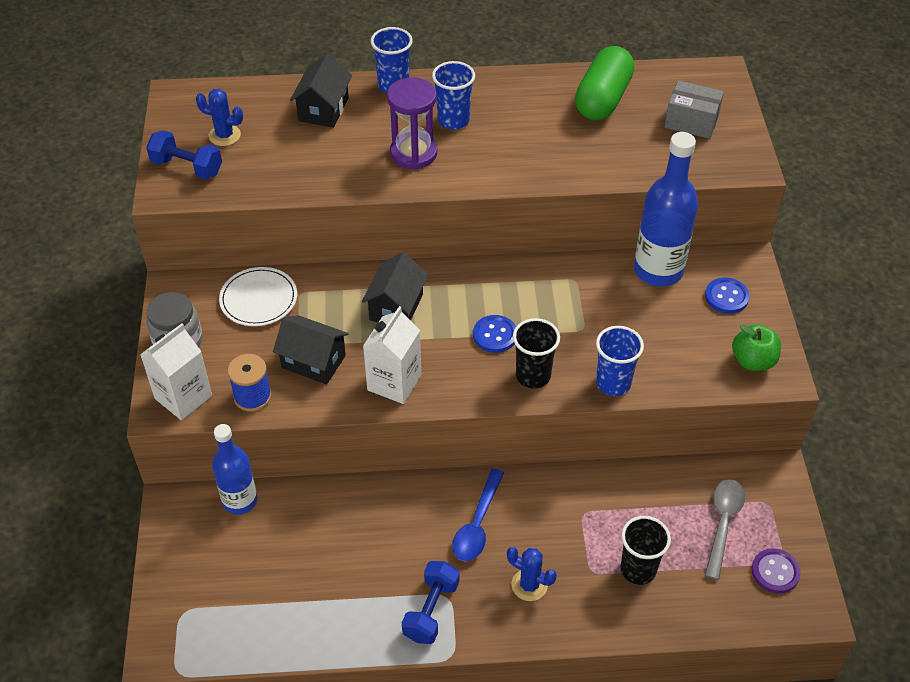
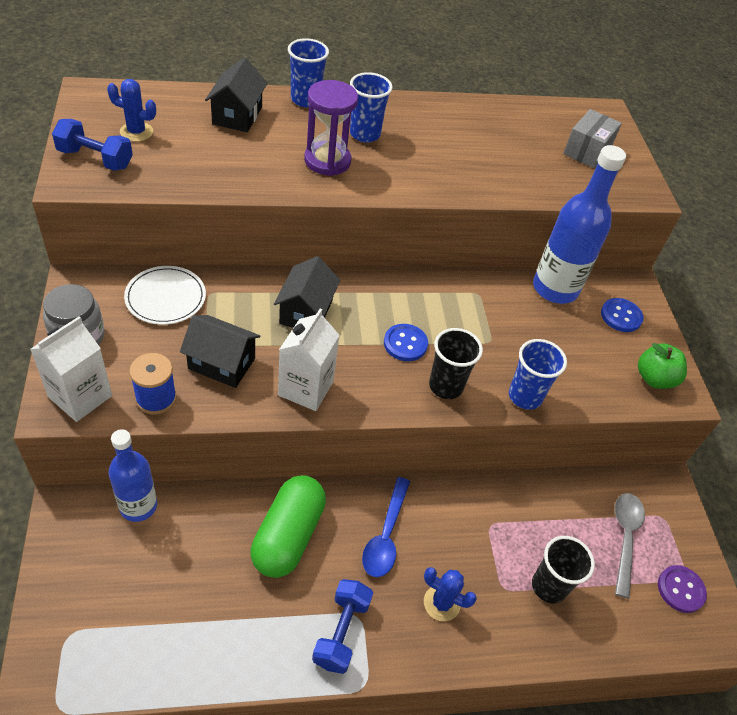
camera: 10 degrees left, 0 degrees up
green capsule [575,46,634,120] -> green capsule moved to [250,475,326,578]
grey box [665,81,724,139] -> grey box turned 75 degrees counterclockwise [563,109,622,168]

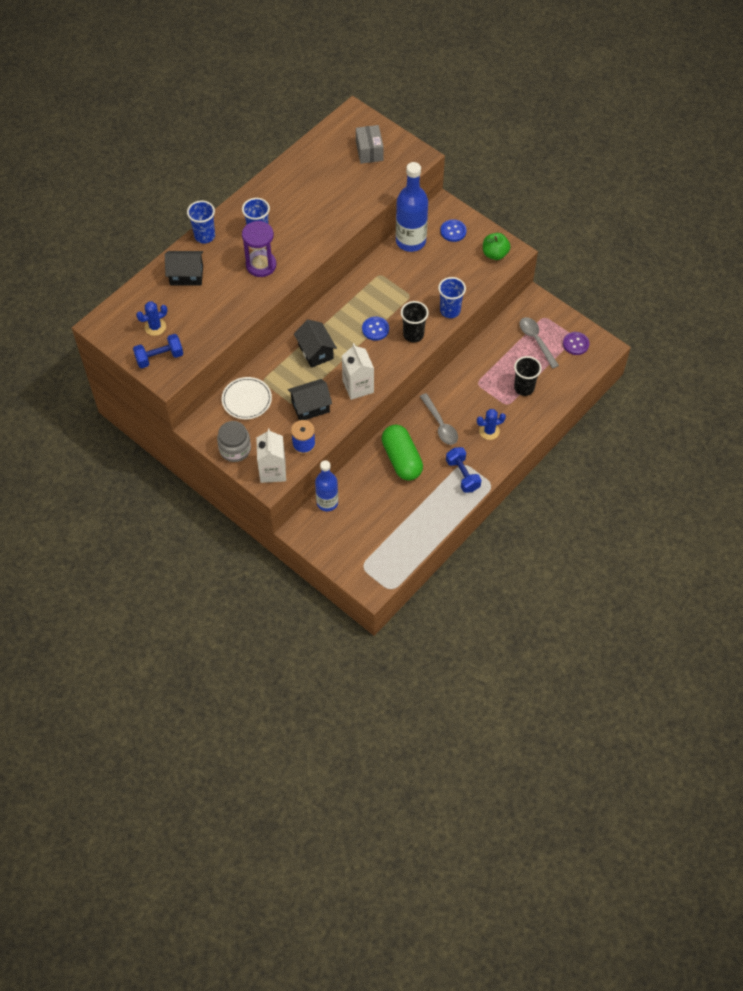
camera: 35 degrees left, 10 degrees up
black house [205,58,268,132] -> black house turned 60 degrees counterclockwise [165,251,203,286]
blue spoon [362,477,410,577] -> grey spoon [420,393,458,445]

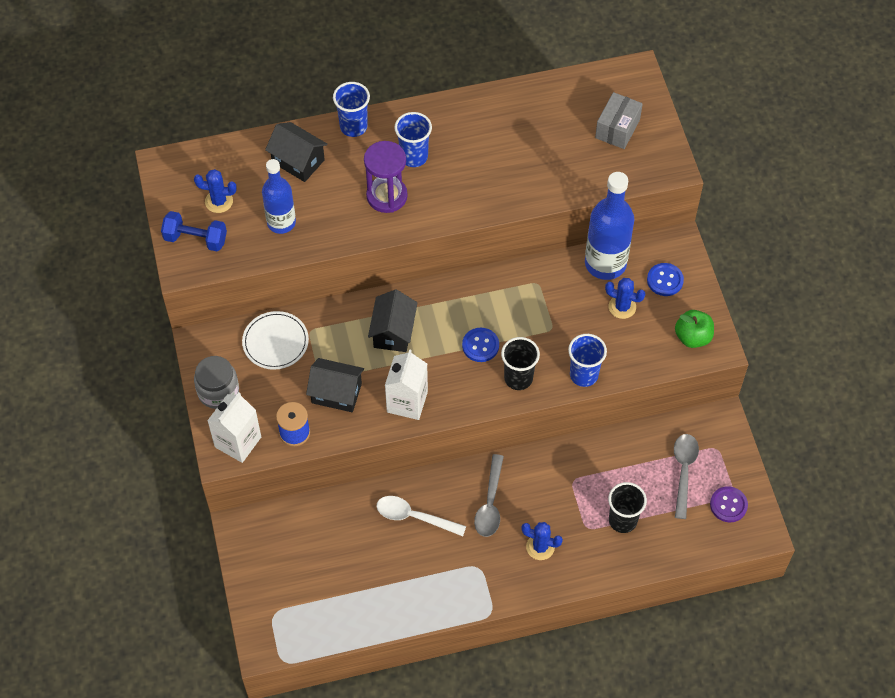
camera: 35 degrees right, 0 degrees up
blue bottle [315,460,338,511] -> blue bottle moved to [262,159,296,234]
green capsule [382,425,423,481] -> white spoon [376,496,466,536]
blue dumbbell [446,447,481,493] -> none
none -> blue cactus [605,278,645,319]

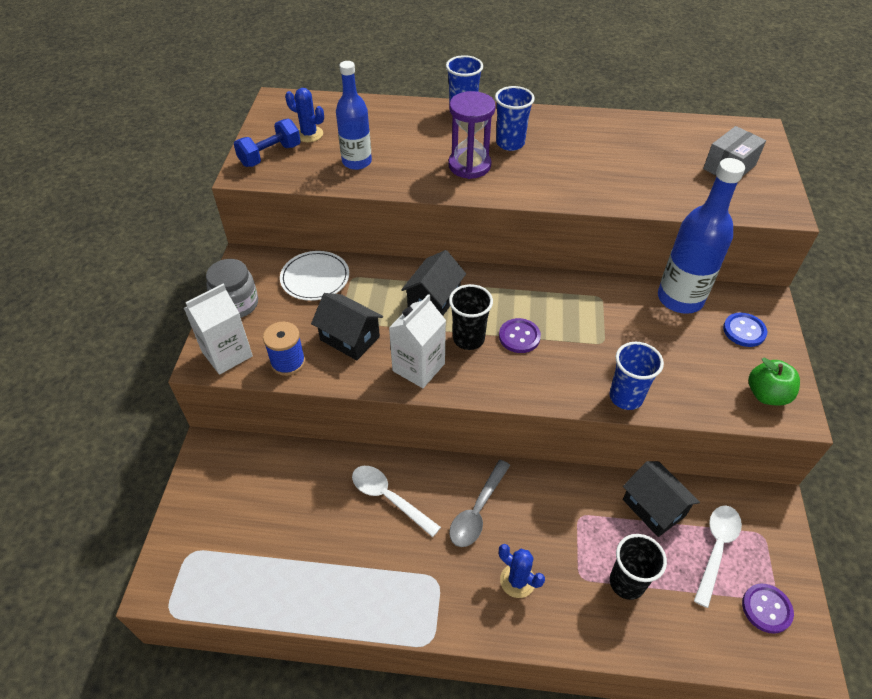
camera: 20 degrees right, 10 degrees down
blue dumbbell [161,211,227,251] -> blue dumbbell turned 75 degrees counterclockwise [234,119,301,167]
black house [265,122,328,182] -> black house moved to [623,461,700,537]
blue button [462,328,499,362] -> purple button [499,318,541,353]
black cup [501,337,540,390] -> black cup moved to [449,284,493,350]
blue cactus [605,278,645,319] -> none
grey spoon [674,434,699,519] -> white spoon [694,505,742,608]

